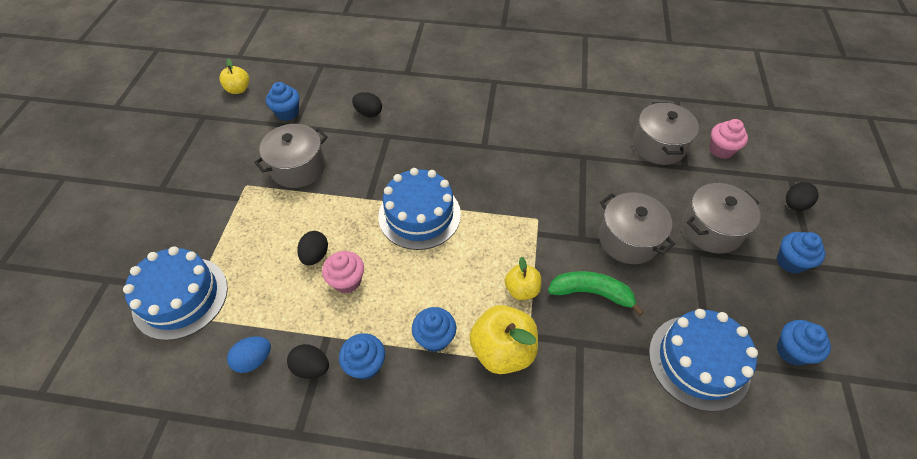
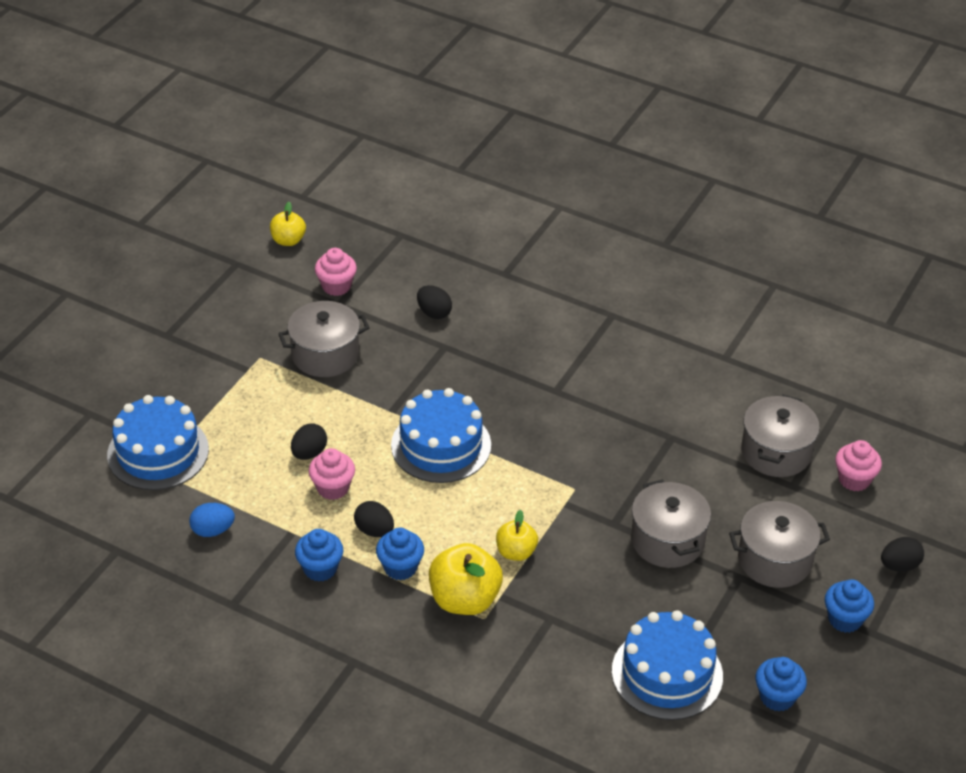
camera: 20 degrees right, 10 degrees down
blue cupcake [266,82,300,121] -> pink cupcake [315,248,357,296]
black egg [287,344,329,379] -> black egg moved to [354,501,394,537]
green banana [548,271,644,316] -> none

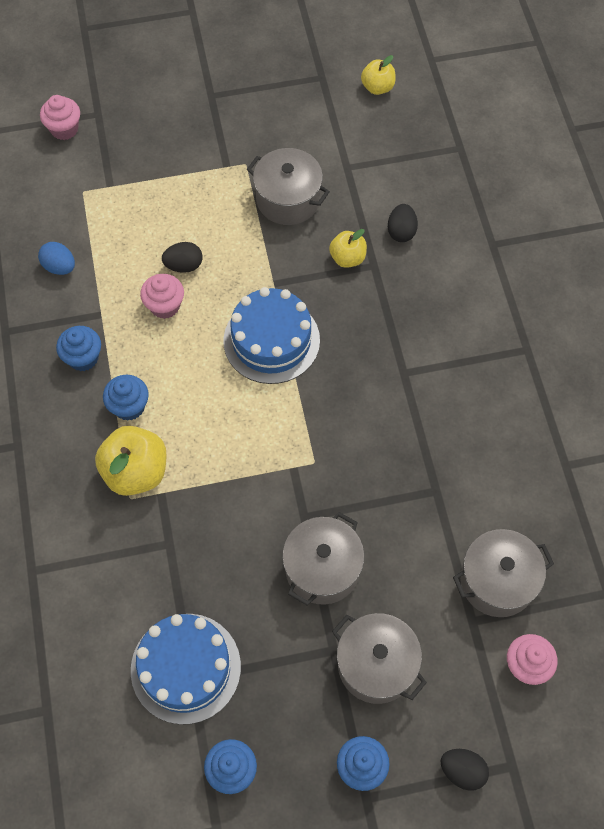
camera: 50 degrees right, 20 degrees up
blue cake [107,395,209,490] -> none
pink cupcake [315,248,357,296] -> pink cupcake moved to [40,95,80,140]
black egg [354,501,394,537] -> none
yellow apple [496,510,538,561] -> yellow apple moved to [329,229,367,268]

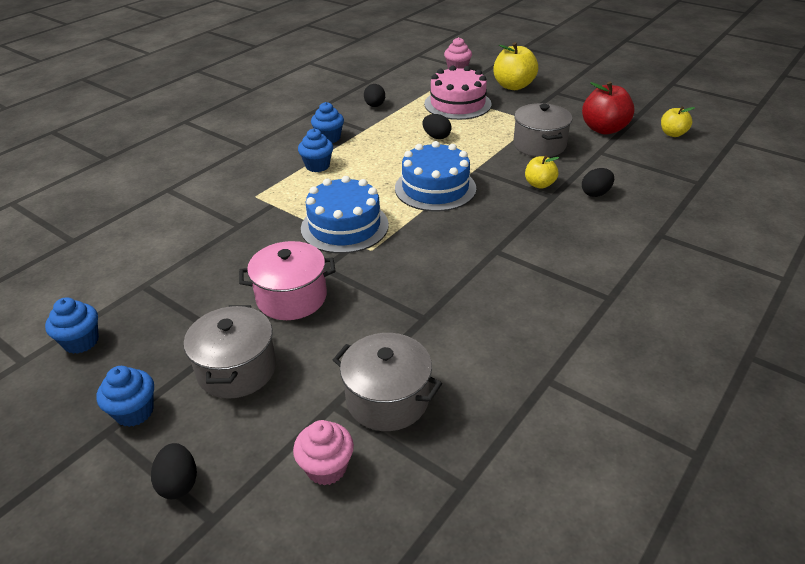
camera: 50 degrees right, 25 degrees down
blue egg [38,242,75,275] -> black egg [364,84,385,107]
yellow apple [95,426,167,496] -> yellow apple moved to [494,42,538,90]
blue cake [131,614,241,725] -> blue cake moved to [301,176,389,254]
pink cupcake [140,274,184,319] -> none
grey pot [282,512,364,605] -> pink pot [239,241,336,320]
none -> pink cake [424,66,492,120]
none -> red apple [582,81,635,134]

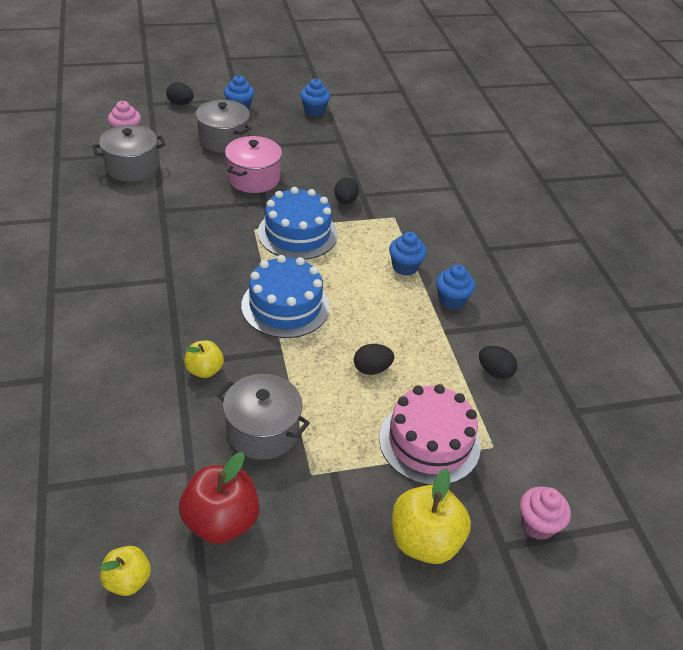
camera: 125 degrees right, 5 degrees up
black egg [582,168,614,197] -> black egg moved to [334,178,359,205]

